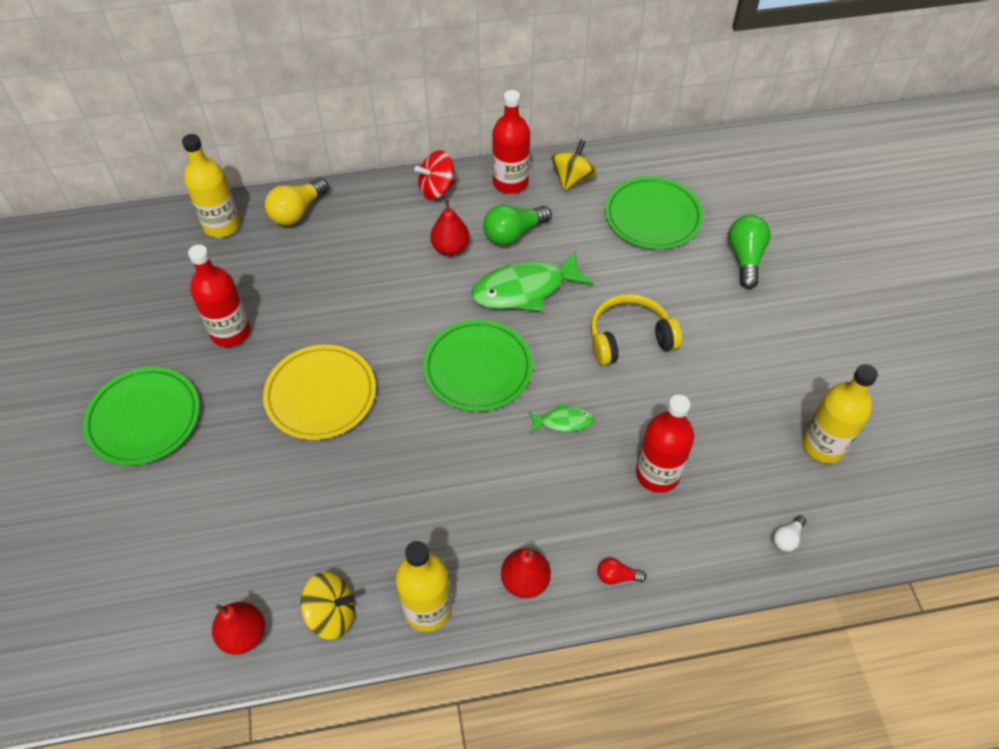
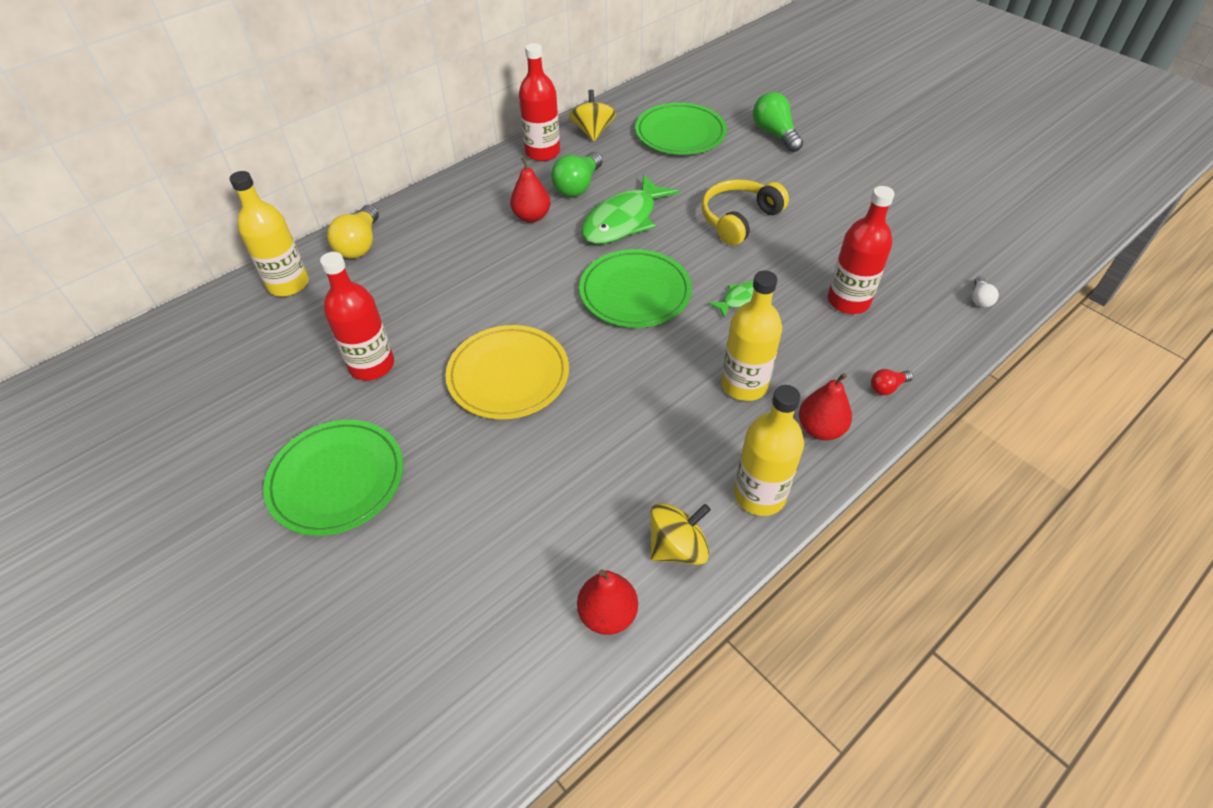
camera: 30 degrees left, 5 degrees down
red spinning top [414,150,456,199] -> none
yellow bottle [802,364,878,463] -> yellow bottle moved to [721,270,782,401]

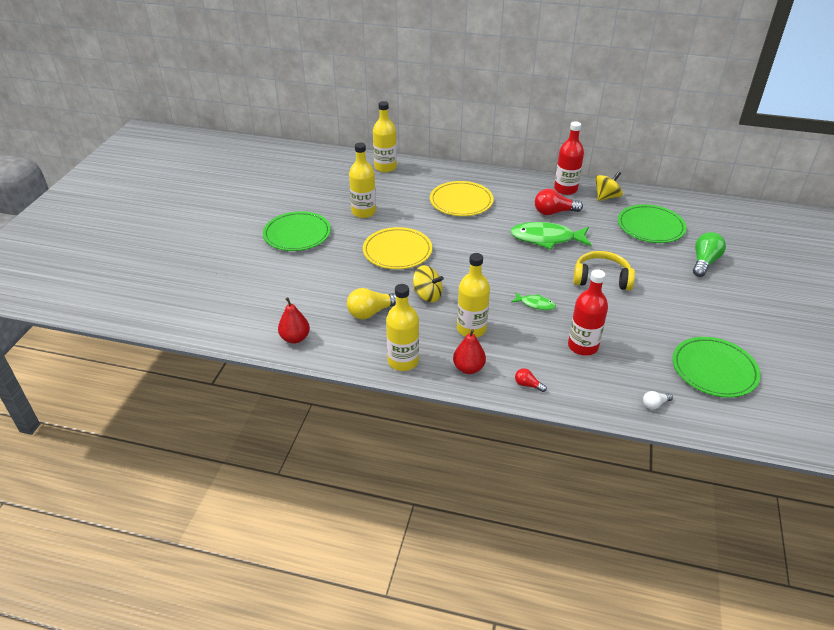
camera: 55 degrees right, 10 degrees down
red bottle [320,252,394,381] -> yellow bottle [349,142,376,218]
yellow light bulb [327,205,379,259] -> yellow light bulb moved to [347,288,396,319]
red pear [510,157,551,223] -> none
green light bulb [551,152,603,197] -> red light bulb [535,189,583,215]
green plate [579,249,692,328] -> green plate moved to [673,337,761,398]
yellow spinning top [650,503,711,565] -> yellow spinning top moved to [413,265,444,302]
none -> yellow plate [430,181,494,216]

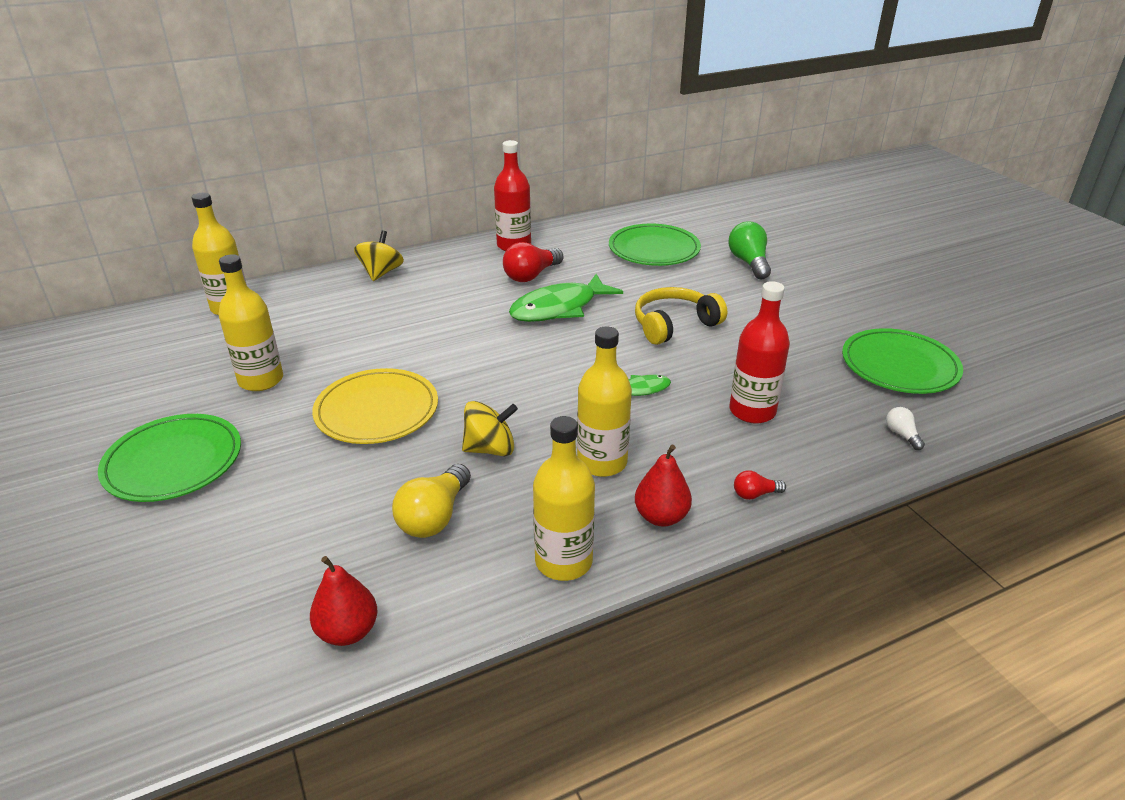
camera: 40 degrees left, 5 degrees down
yellow plate [430,181,494,216] -> none
yellow spinning top [595,171,623,201] -> yellow spinning top moved to [354,230,404,281]
white light bulb [643,391,673,409] -> white light bulb turned 135 degrees clockwise [886,407,925,450]

